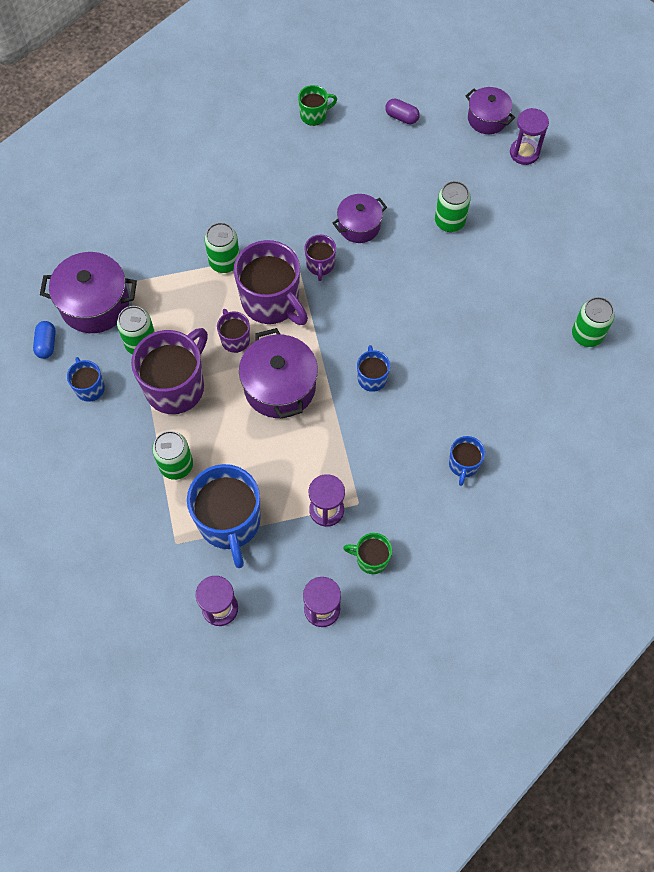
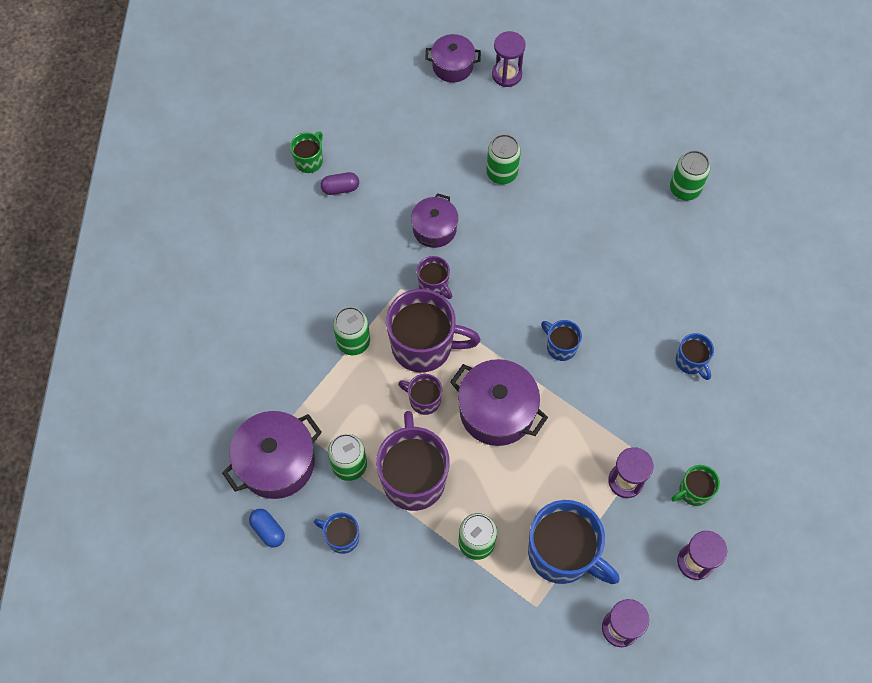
camera: 40 degrees left, 0 degrees up
purple capsule [385,99,420,124] -> purple capsule moved to [321,172,359,195]

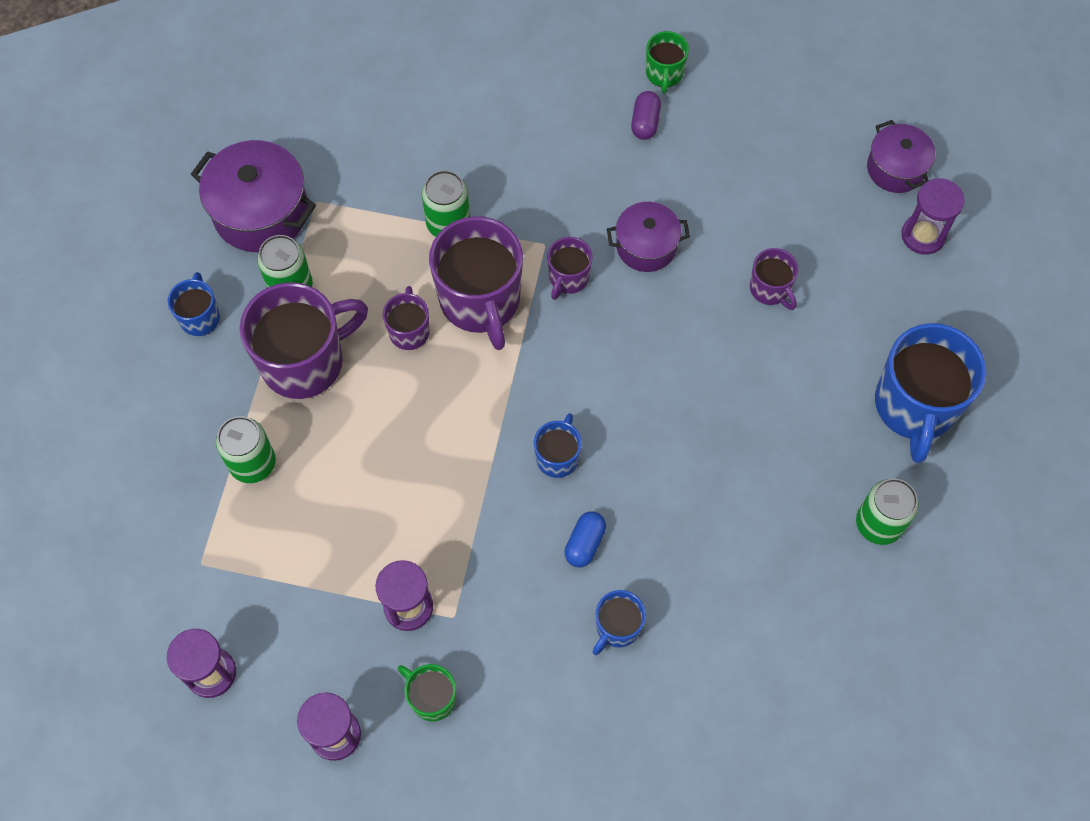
camera: 65 degrees right, 0 degrees up
blue capsule [249,509,285,548] -> blue capsule moved to [564,511,606,567]
green mug [290,132,323,173] -> green mug turned 90 degrees clockwise [646,31,689,93]
purple capsule [321,172,359,195] -> purple capsule turned 45 degrees clockwise [631,91,661,140]
purple pot [450,359,548,446] -> none
green can [486,134,521,184] -> purple mug [750,248,798,310]
blue mug [528,500,620,584] -> blue mug moved to [875,323,986,463]

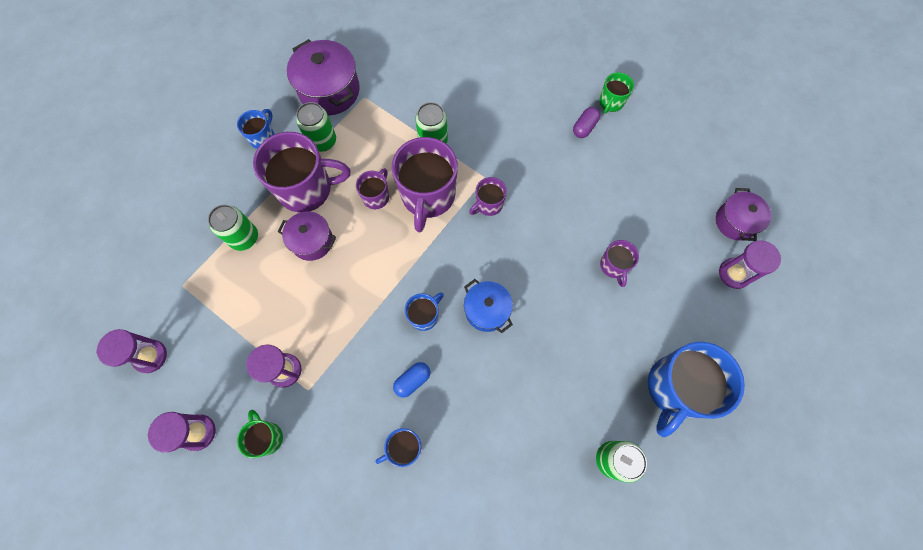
camera: 25 degrees right, 5 degrees up
purple pot [607,202,690,272] -> purple pot moved to [278,211,336,261]
none -> blue pot [464,279,513,333]

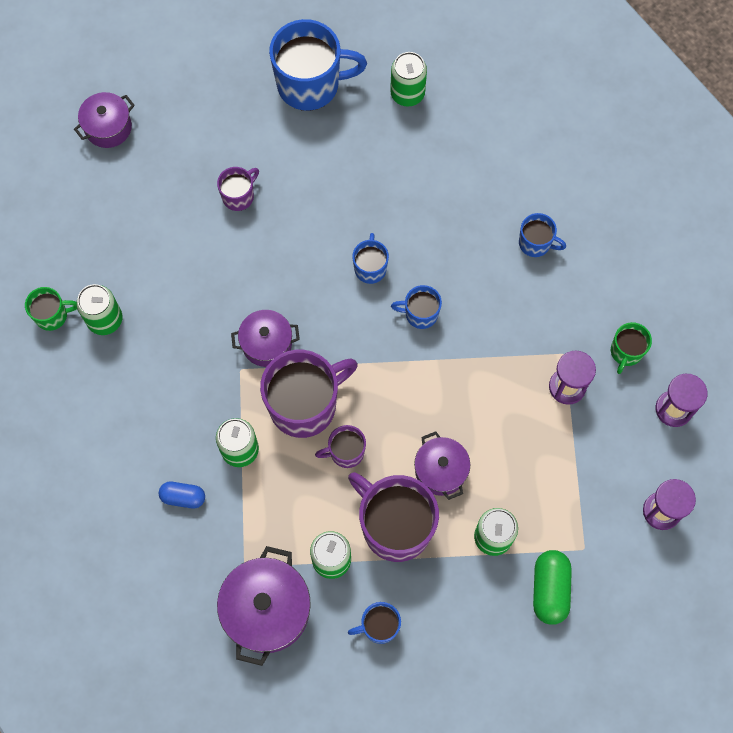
camera: 130 degrees left, 0 degrees up
blue capsule [393,362,430,398] -> blue capsule moved to [159,482,205,509]
blue pot [464,279,513,333] -> blue mug [352,233,389,284]
purple mug [469,177,507,216] -> purple pot [231,310,300,367]
purple capsule [573,107,600,138] -> green can [76,284,122,335]
purple hourglass [719,240,781,289] -> none
none -> green capsule [533,550,572,625]

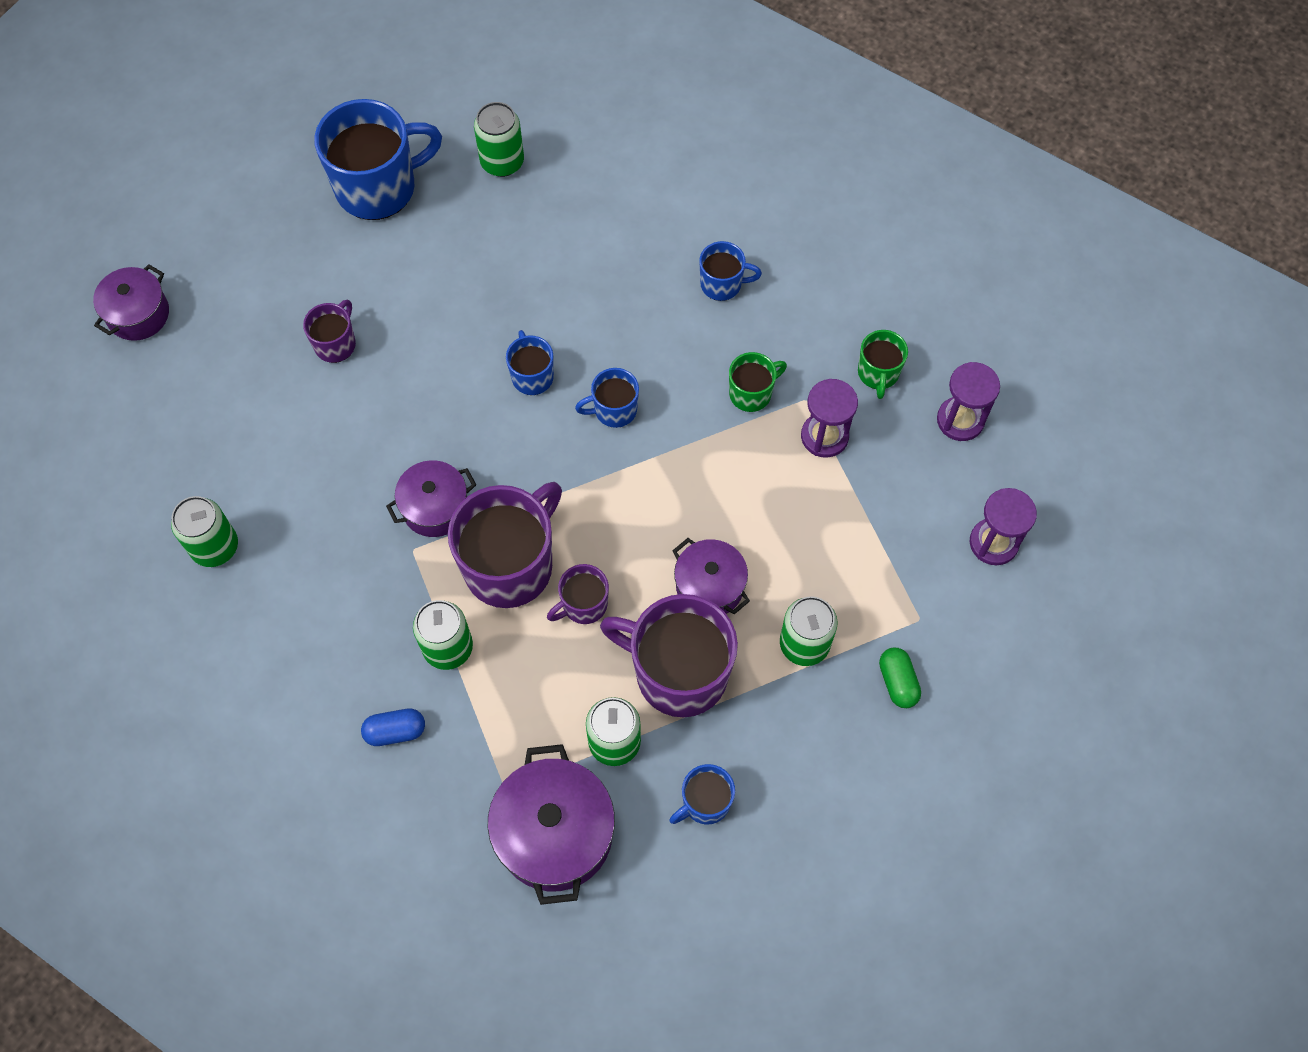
camera: 20 degrees left, 5 degrees down
green mug [25,287,77,331] -> green mug moved to [729,352,787,412]
green capsule [533,550,572,625] -> green capsule [879,647,921,708], size x0.65

